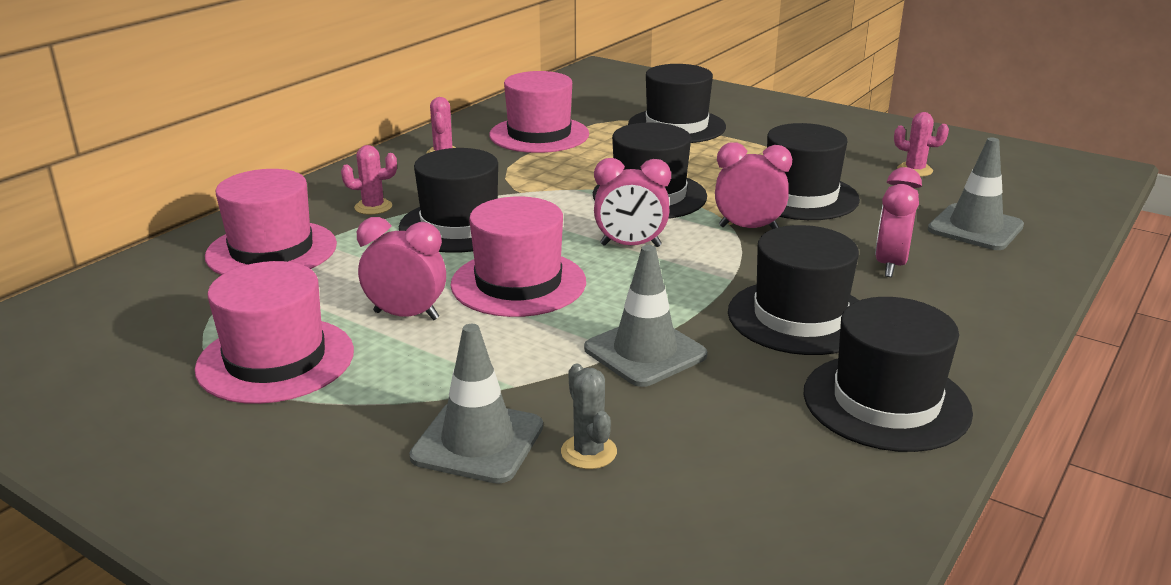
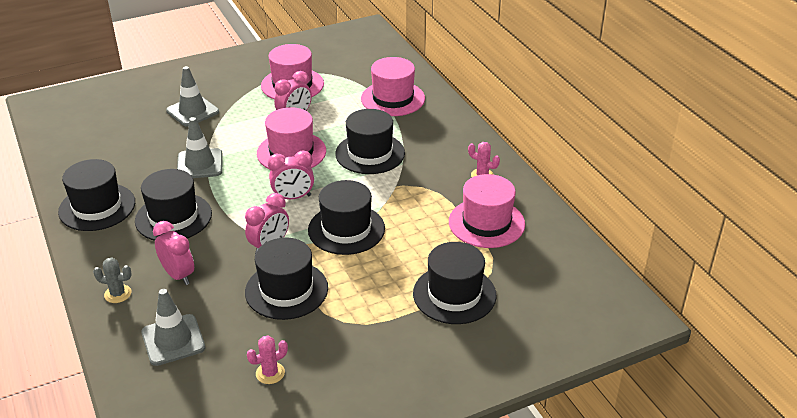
camera: 120 degrees right, 10 degrees up
pink cactus [341,145,397,215] -> none
grey cactus [561,364,617,469] -> grey cactus moved to [93,258,132,303]
pink clock [594,158,671,247] -> pink clock turned 135 degrees counterclockwise [268,151,314,199]

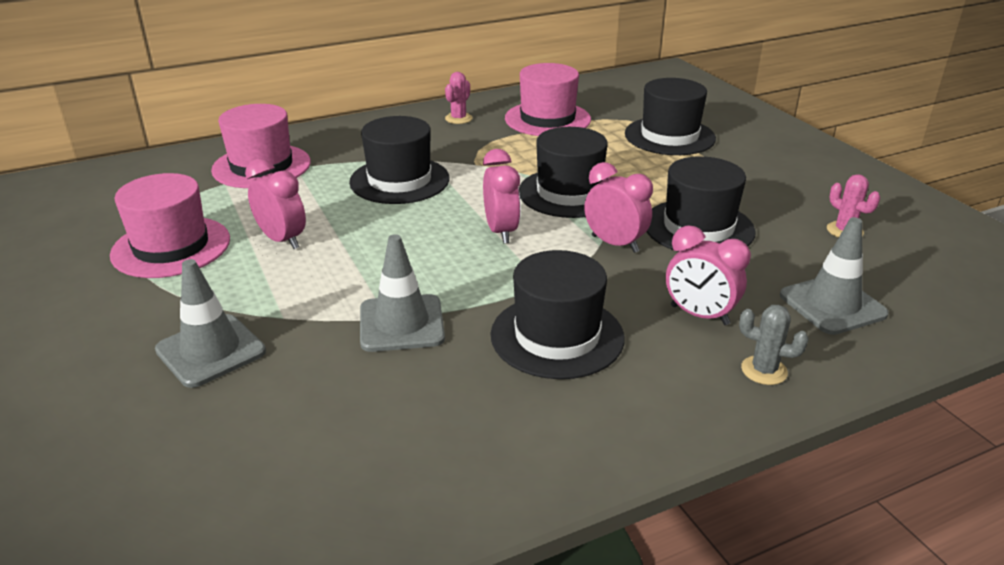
camera: 90 degrees left, 5 degrees down
black hat [58,159,135,231] -> none
grey cactus [93,258,132,303] -> grey cactus turned 75 degrees counterclockwise [739,305,809,385]
pink clock [153,221,194,285] -> pink clock turned 105 degrees counterclockwise [666,225,751,325]
pink hat [257,107,326,169] -> none

